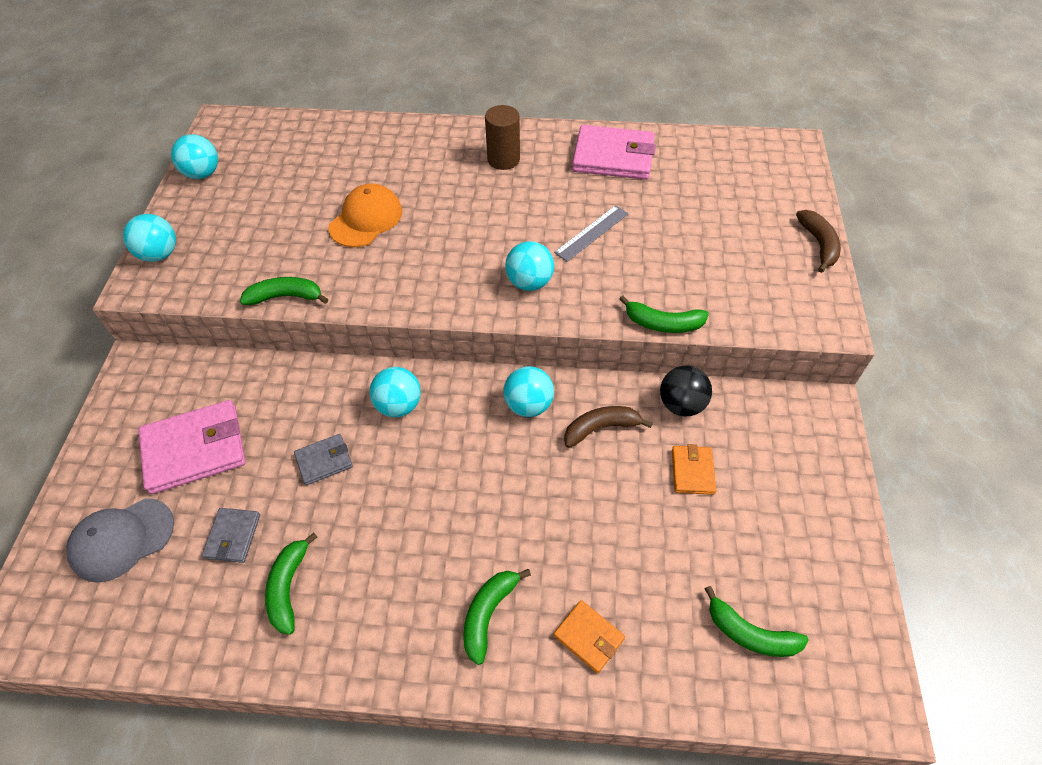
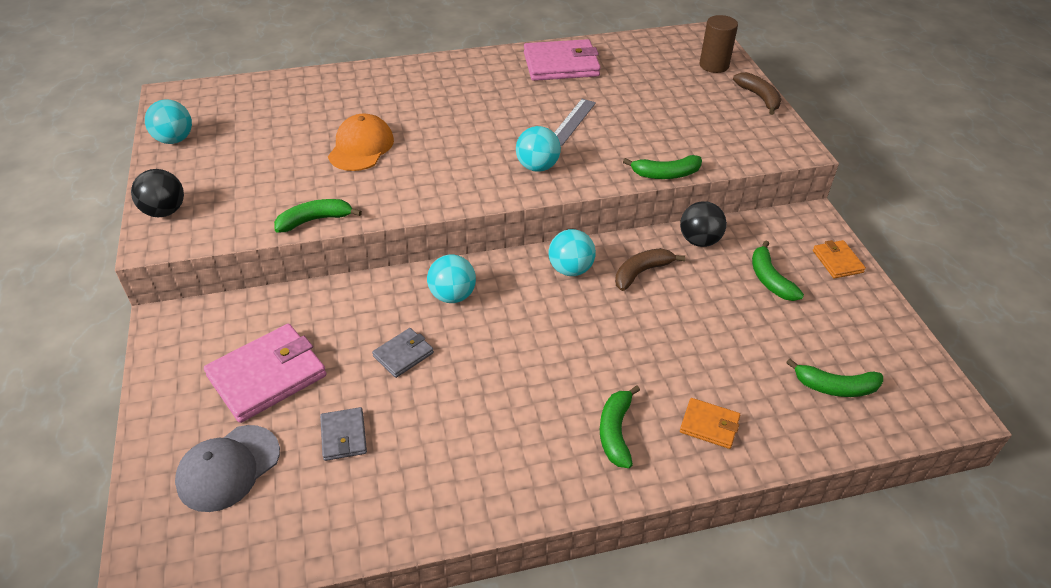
camera: 20 degrees left, 10 degrees down
turquoise ball [123,214,176,262] -> black ball [131,169,184,217]
green banana [265,532,317,635] -> green banana moved to [752,240,804,301]
brown cylinder [485,105,520,170] -> brown cylinder moved to [699,15,738,73]
orange wallet [672,444,716,495] -> orange wallet moved to [813,240,866,278]

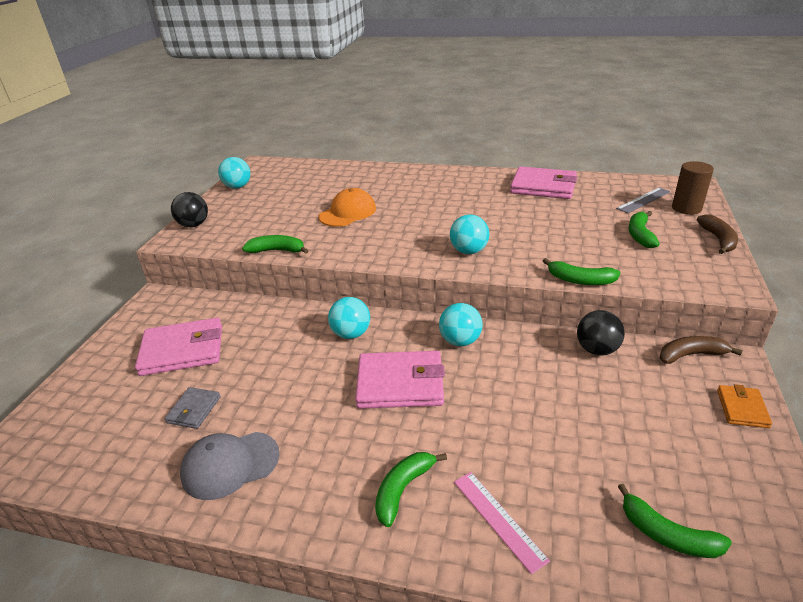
camera: 30 degrees right, 10 degrees down
grey cap [175,425,280,512] -> grey cap moved to [180,432,280,500]
grey wallet [372,328,434,378] -> none
grey ruler [554,99,596,146] -> grey ruler moved to [616,187,671,213]
brown banana [615,248,685,291] -> brown banana moved to [659,336,743,364]
orange wallet [680,398,740,449] -> pink ruler [454,472,550,574]
green banana [752,240,804,301] -> green banana moved to [629,211,659,248]
none -> pink wallet [355,351,445,409]

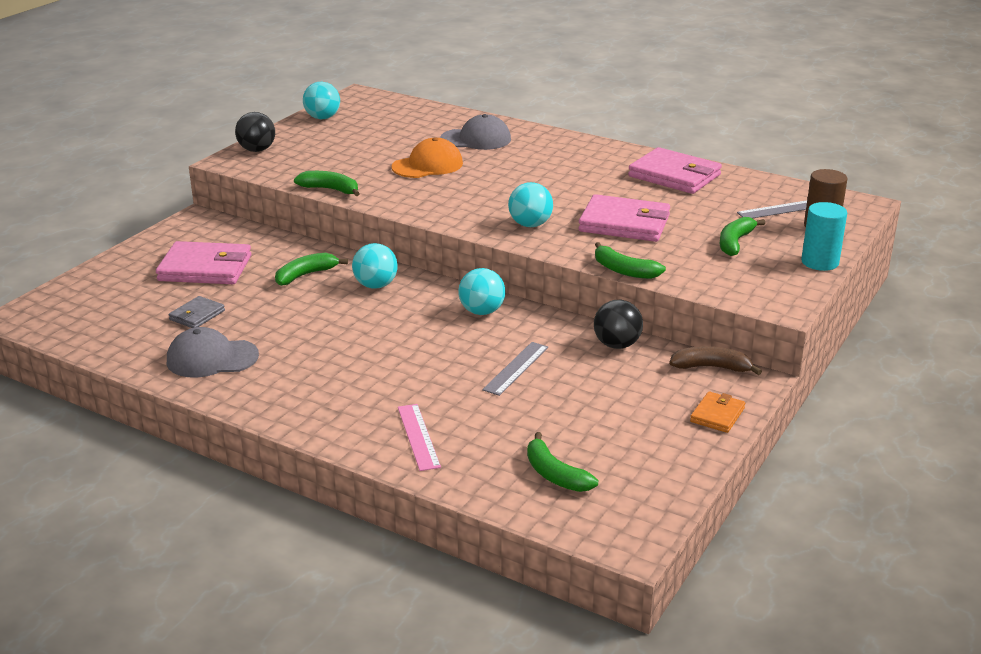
camera: 15 degrees right, 5 degrees down
pink wallet [355,351,445,409] -> pink wallet moved to [578,194,670,242]
green banana [375,452,447,527] -> green banana moved to [275,253,348,286]
brown banana [697,214,738,254] -> turquoise cylinder [801,202,847,271]
none -> grey cap [440,114,511,150]
none -> grey ruler [482,342,548,396]

